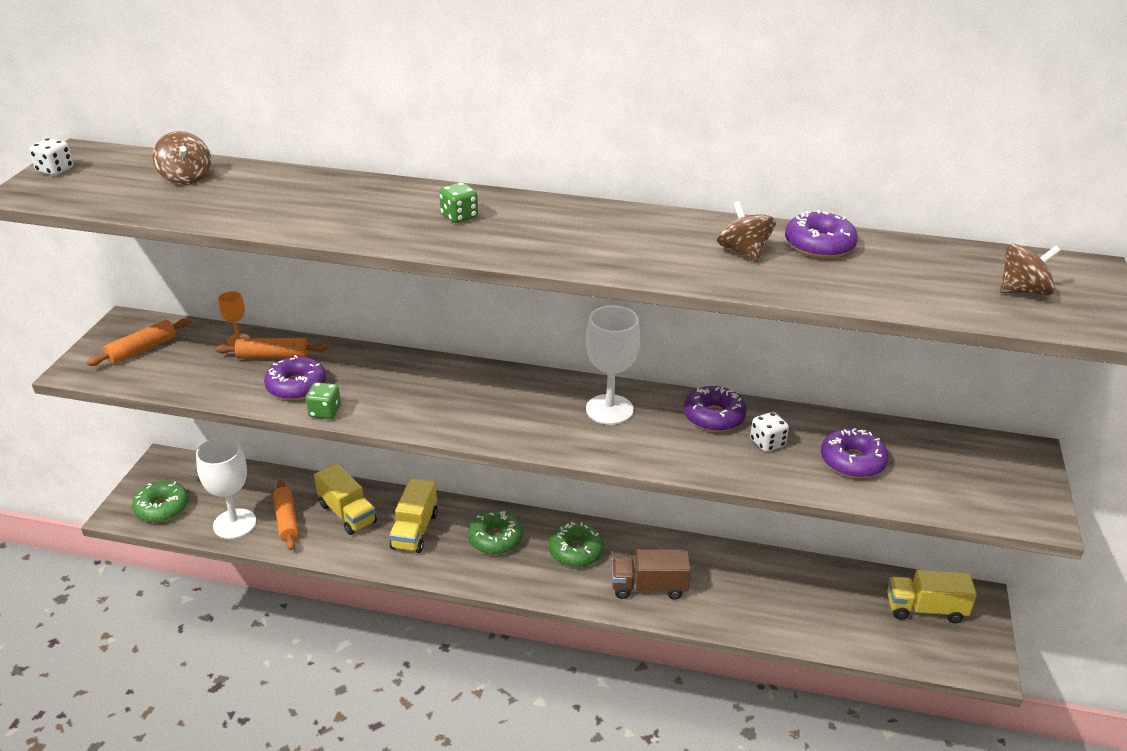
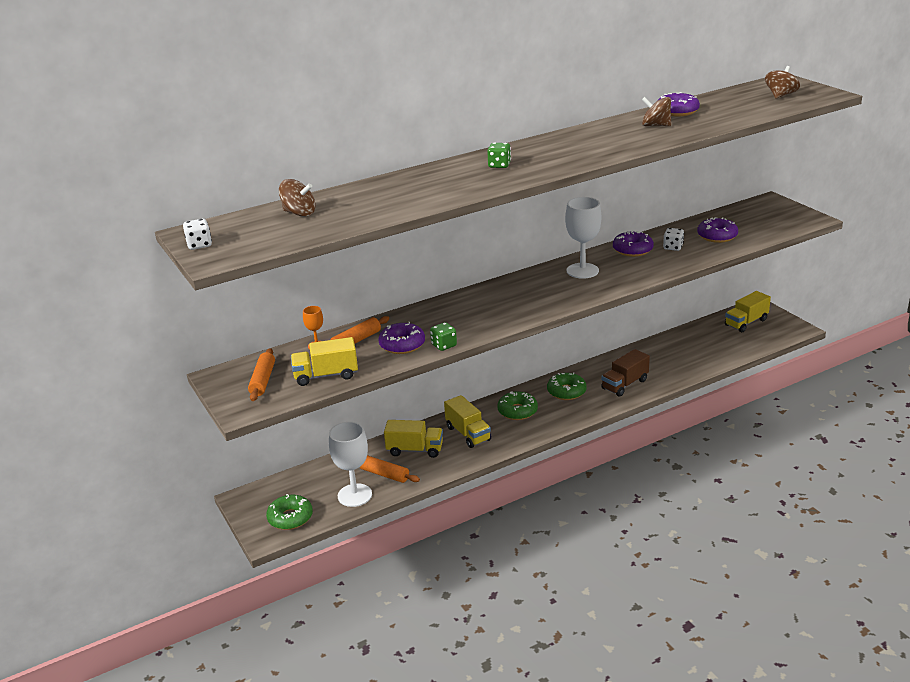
camera: 40 degrees left, 5 degrees down
none -> yellow truck [291,337,358,386]

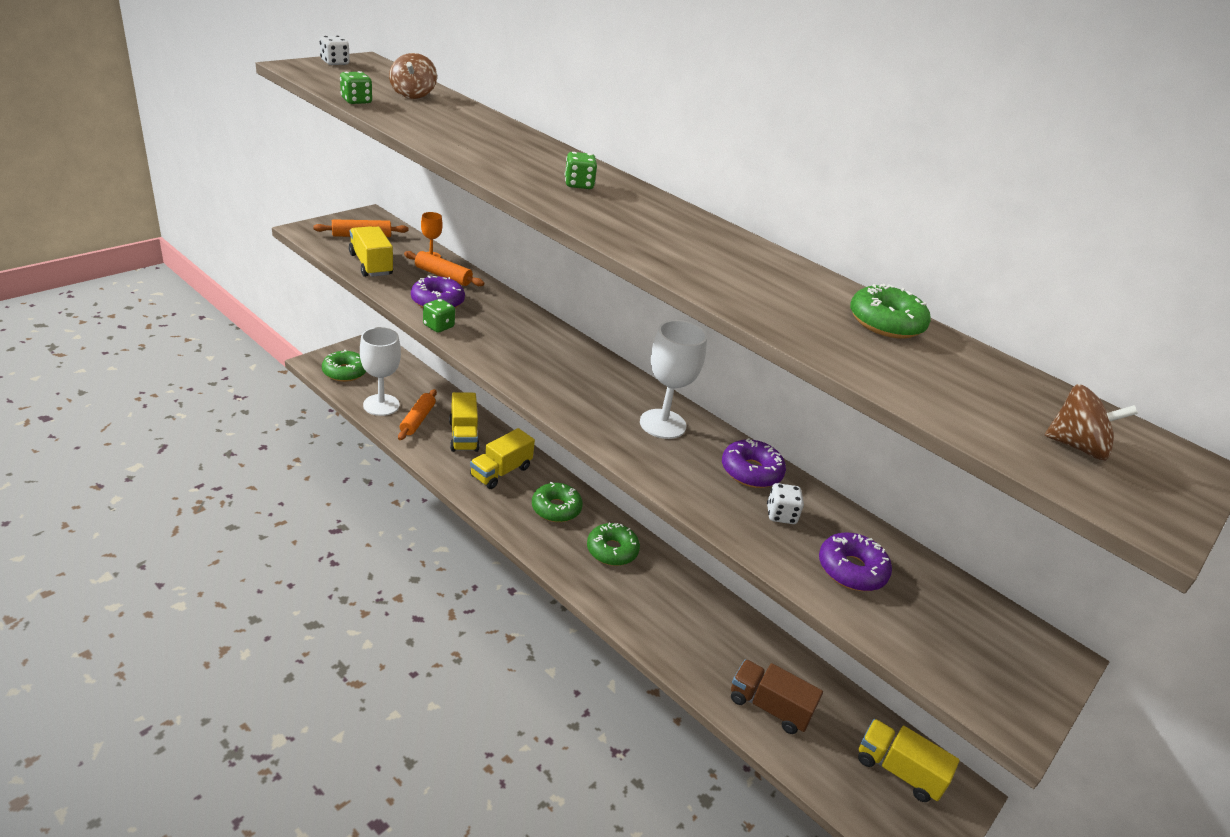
camera: 65 degrees right, 5 degrees up
brown truck [601,349,650,397] -> brown truck moved to [731,659,823,734]
brown spinning top [642,97,671,126] -> none
purple donut [658,92,700,116] -> green donut [850,284,931,338]
none -> green dice [340,71,372,104]

